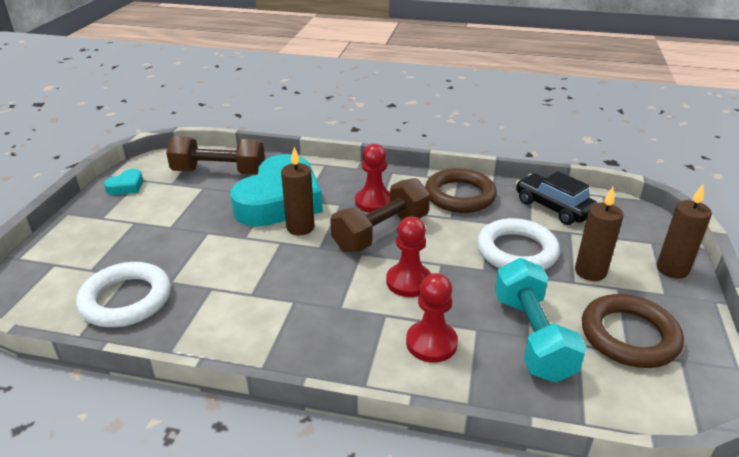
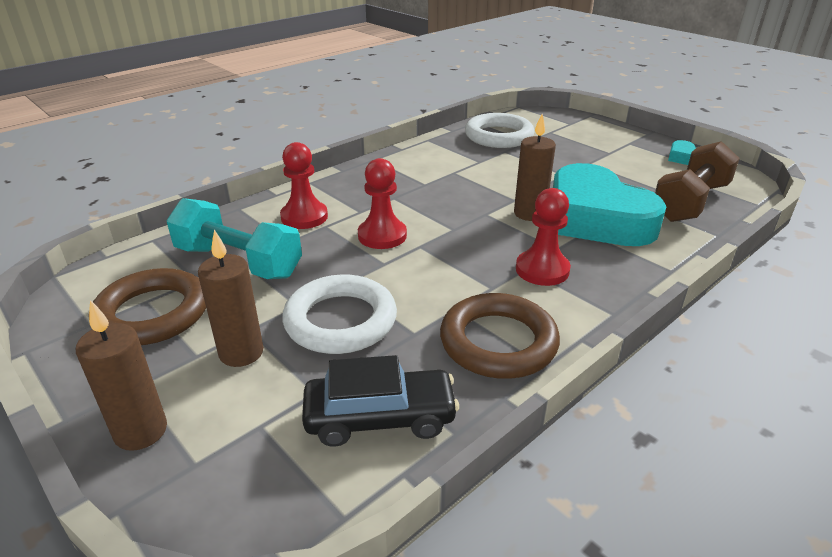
camera: 125 degrees right, 0 degrees up
brown dumbbell [330,178,430,252] -> none

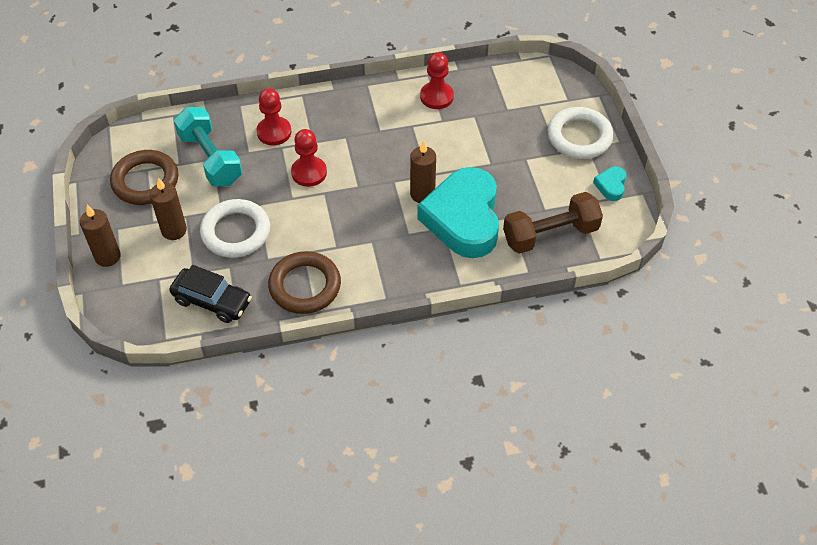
camera: 30 degrees right, 20 degrees up
white ring [465,113,535,148] -> white ring moved to [548,107,613,159]
red pawn [516,188,571,286] -> red pawn moved to [420,52,454,109]

